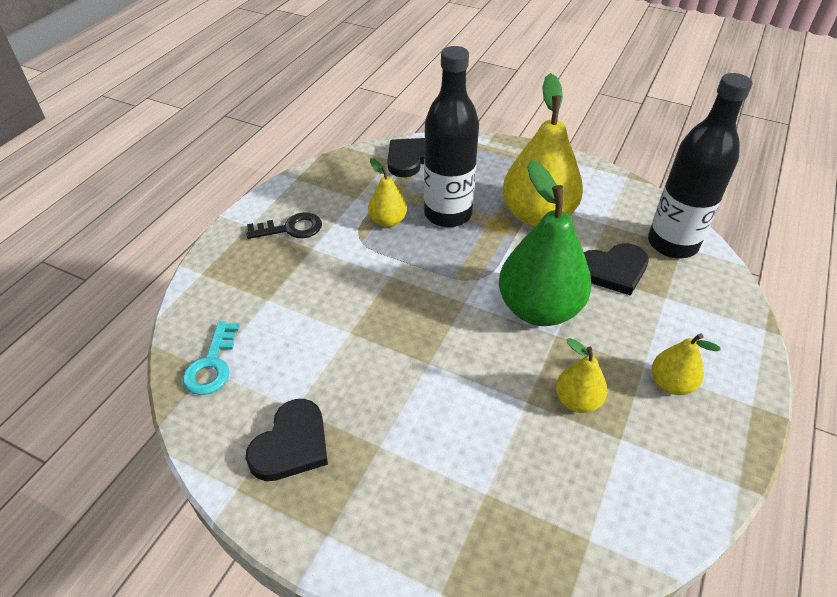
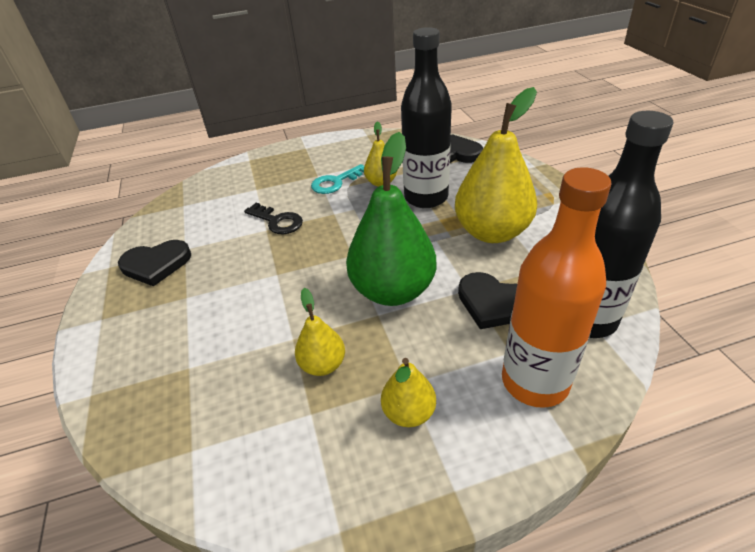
camera: 50 degrees right, 5 degrees down
turquoise key [183,321,240,395] -> turquoise key moved to [311,164,364,194]
black key [246,212,322,239] -> black key moved to [244,203,303,234]
none -> orange bottle [502,167,612,408]

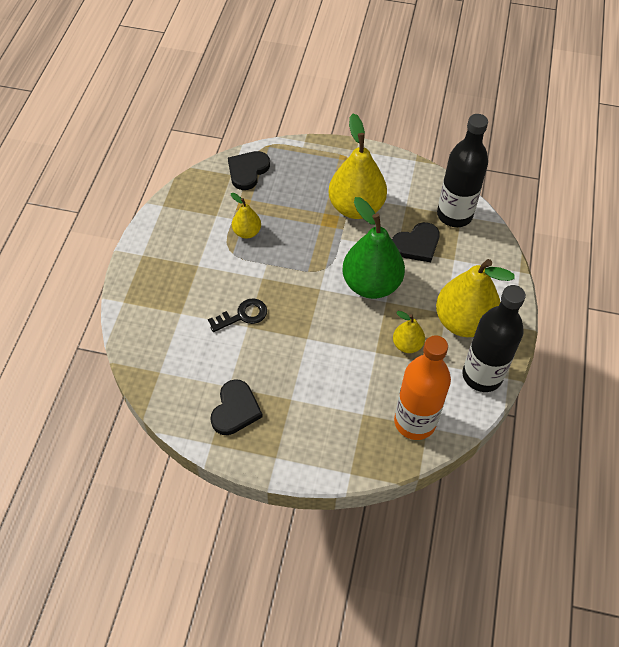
camera: 65 degrees left, 15 degrees up
turquoise key [311,164,364,194] -> none
yellow pear [381,358,436,427] -> yellow pear [436,259,515,337], size x2.01
black bottle [401,27,452,208] -> black bottle moved to [462,285,526,392]
orange bottle [502,167,612,408] -> orange bottle moved to [394,336,451,440]

